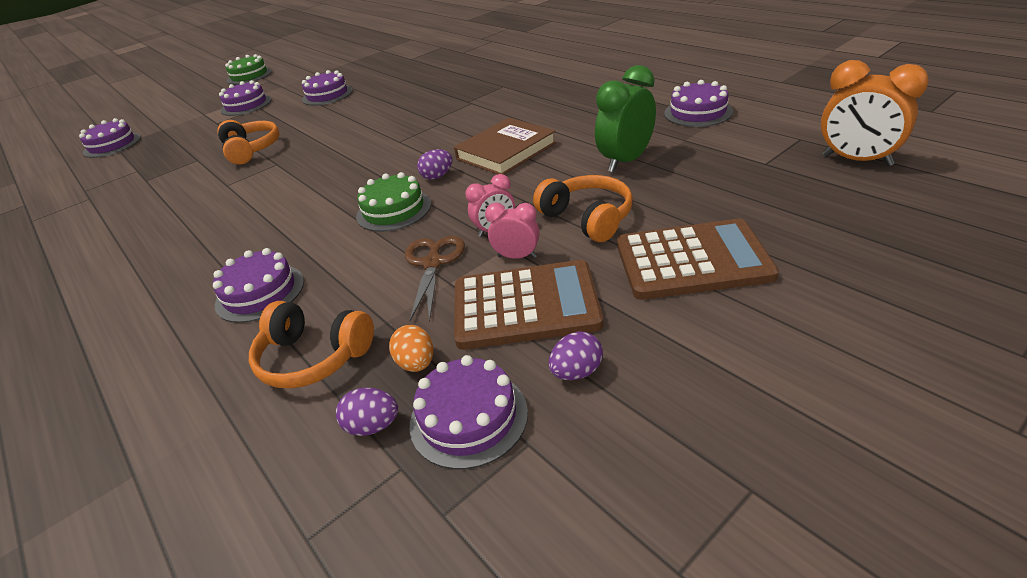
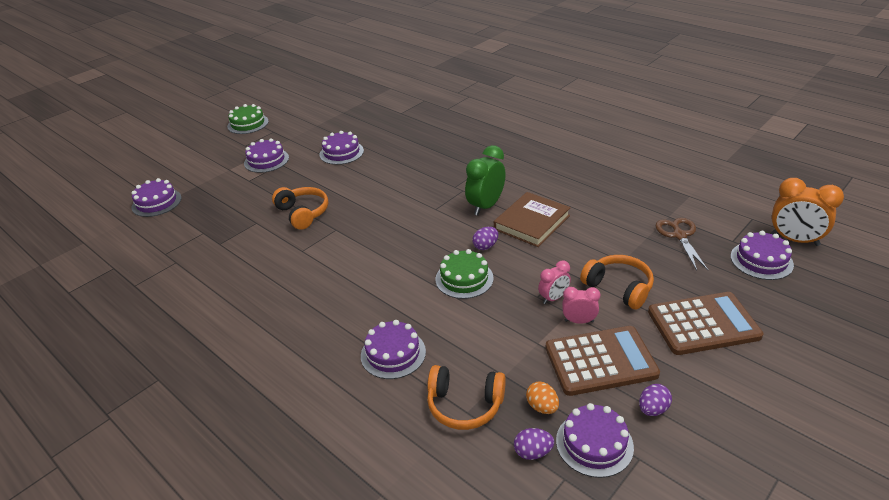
camera: 10 degrees left, 0 degrees up
brown scissors [405,236,465,322] -> brown scissors moved to [656,218,708,271]
green clock [595,65,656,172] -> green clock moved to [465,145,506,216]
purple cake [664,80,733,127] -> purple cake moved to [731,231,794,280]

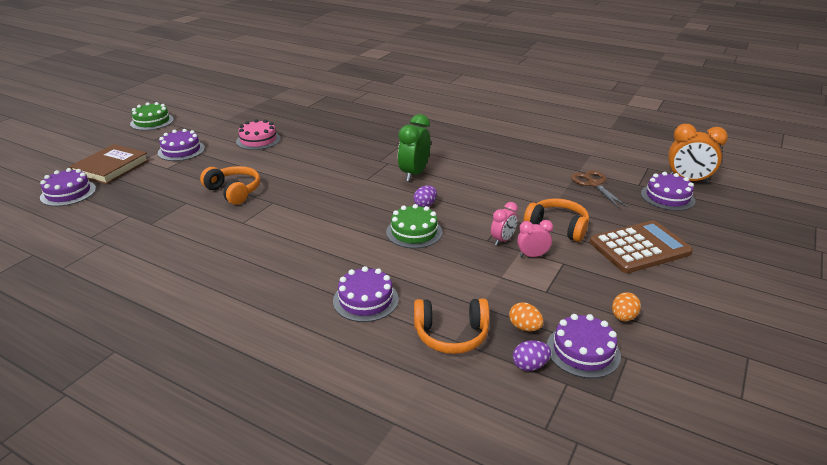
camera: 15 degrees left, 5 degrees down
purple cake [320,131,364,165] -> pink cake [236,119,281,150]
brown book [494,192,571,247] -> brown book moved to [69,144,149,184]
brown calculator [546,326,660,396] -> none
purple egg [639,384,672,416] -> orange egg [612,292,641,321]

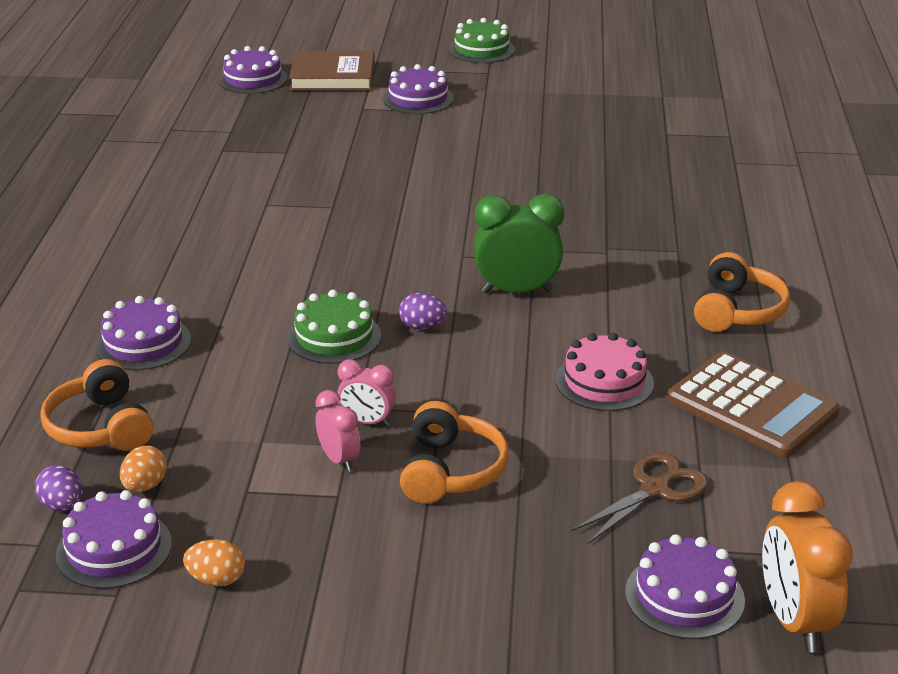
camera: 65 degrees right, 0 degrees up
orange headphones [200,166,260,205] -> orange headphones moved to [694,252,790,332]
pink cake [236,119,281,150] -> pink cake moved to [555,333,654,411]
brown calculator [590,220,693,273] -> brown calculator moved to [667,352,840,458]

